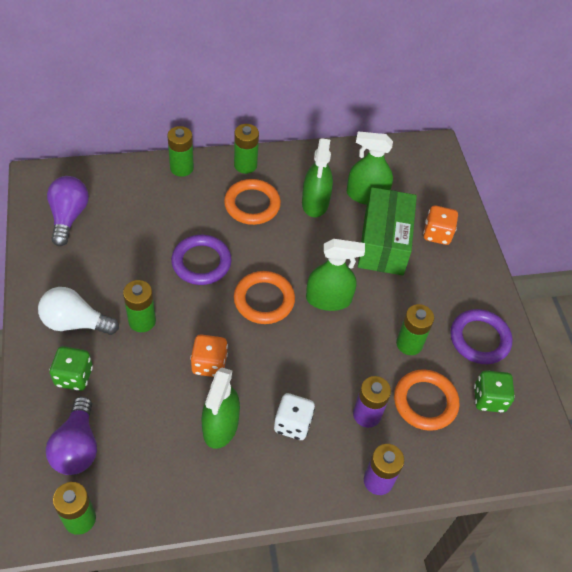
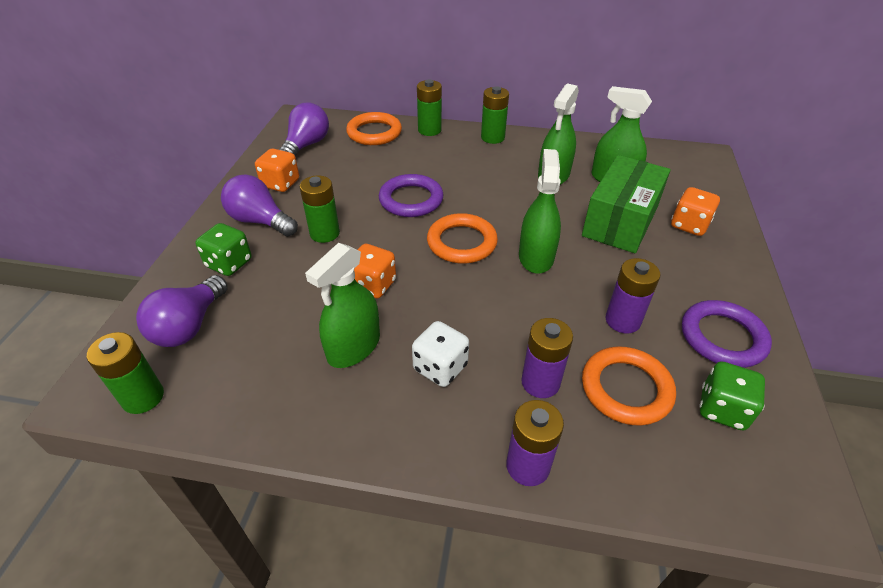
camera: 25 degrees right, 10 degrees down
white light bulb [38,287,119,335] -> purple light bulb [221,175,298,237]
orange ring [224,179,281,225] -> orange ring moved to [346,112,402,145]
green spray bottle [306,239,365,311] -> green spray bottle turned 105 degrees counterclockwise [519,149,561,274]
green battery [396,304,434,355] -> purple battery [605,258,660,334]
none -> orange dice [255,149,299,192]

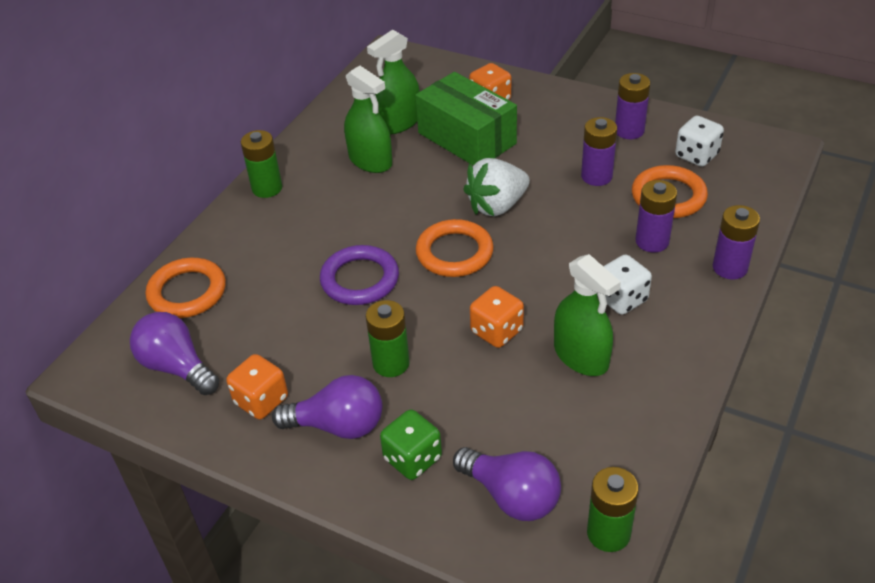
camera: 70 degrees left, 0 degrees up
purple light bulb [221,175,298,237] -> purple light bulb turned 135 degrees counterclockwise [272,375,382,439]
green battery [417,79,442,136] -> none
green spray bottle [519,149,561,274] -> white strawberry [463,158,530,217]
purple ring [682,300,772,368] -> purple battery [615,73,650,139]
green dice [699,362,765,431] -> white dice [675,116,724,167]

